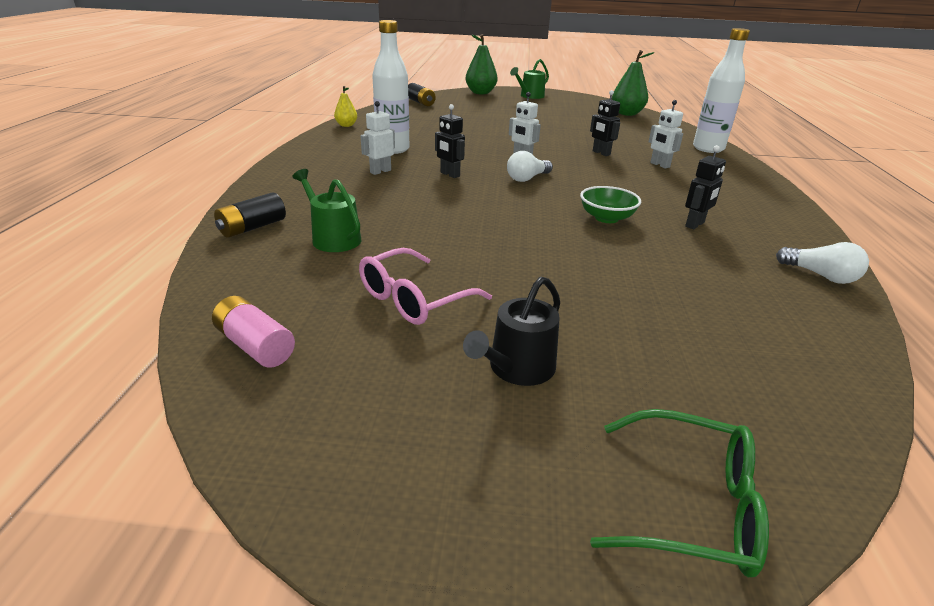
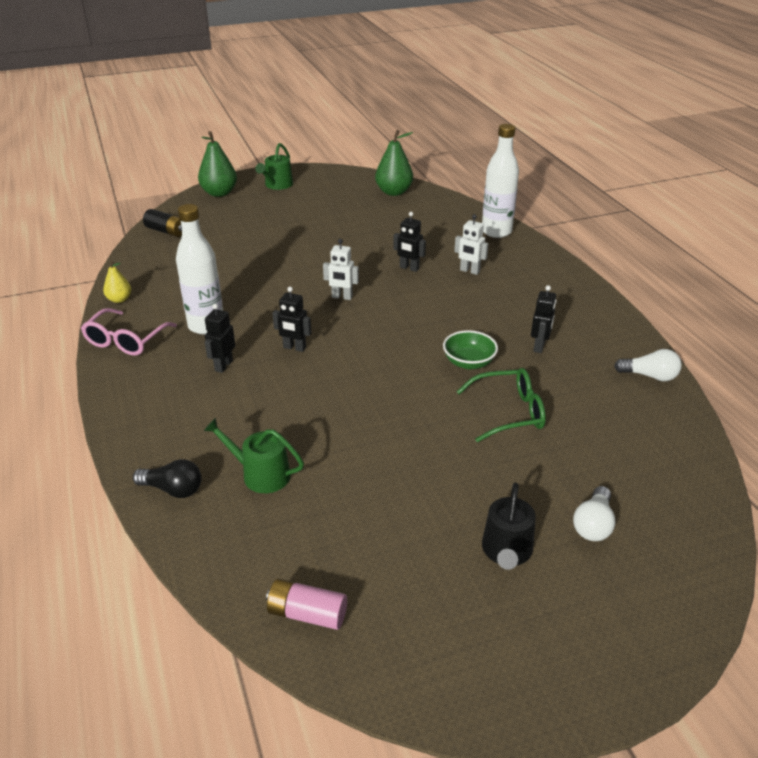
camera: 25 degrees left, 5 degrees up
black battery [214,193,286,238] -> black light bulb [133,459,202,498]
pink glasses [359,248,492,325] -> pink glasses moved to [81,308,177,356]
white robot [360,101,395,175] -> black robot [205,304,235,373]
white light bulb [507,151,553,182] -> white light bulb moved to [573,486,616,541]
green glasses [590,409,769,577] -> green glasses moved to [456,368,546,442]

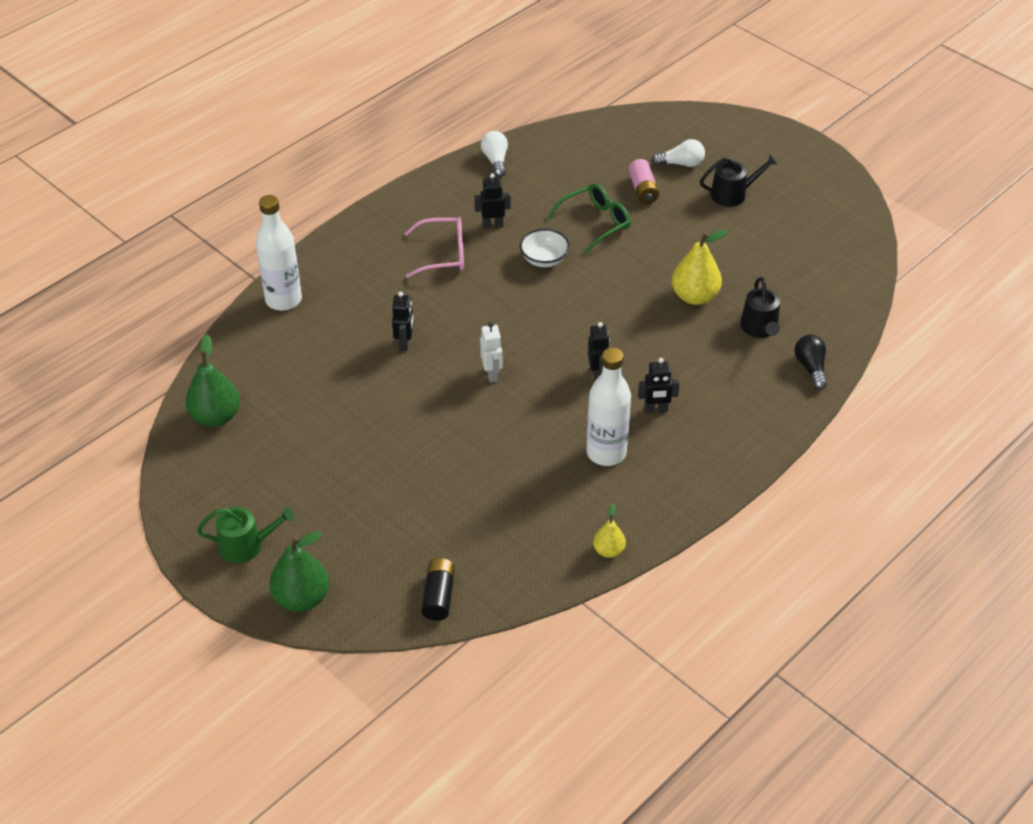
camera: 115 degrees left, 10 degrees up
pink glasses [81,308,177,356] -> pink glasses moved to [404,217,464,278]
green watering can [204,418,304,493] -> black watering can [740,277,780,338]
pink battery [266,579,347,630] -> pink battery moved to [628,159,659,204]
green bowl [443,330,498,369] -> white bowl [520,229,570,267]
white robot [454,214,488,275] -> none
green glasses [456,368,546,442] -> green glasses turned 90 degrees clockwise [547,183,631,254]
none -> yellow pear [672,230,728,305]

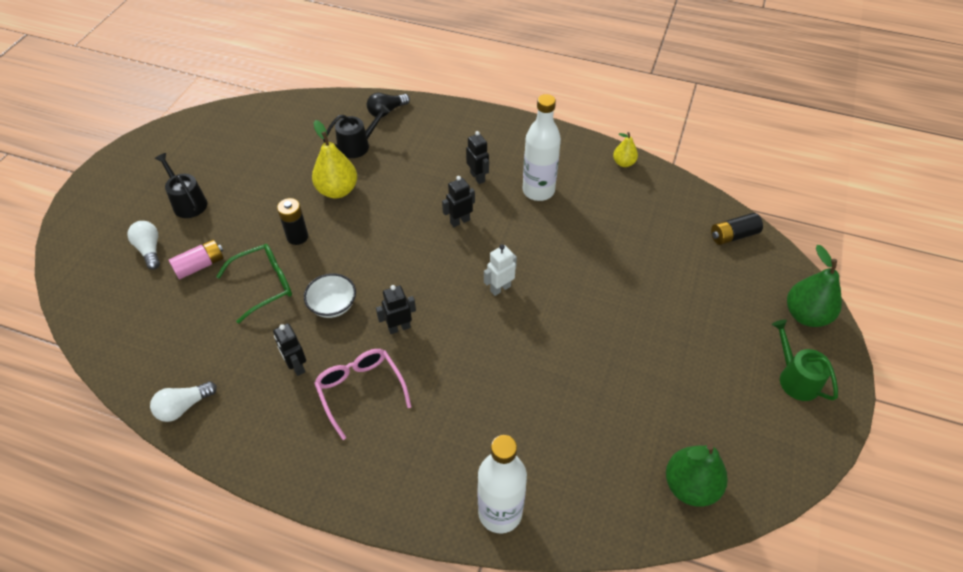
camera: 115 degrees left, 5 degrees up
black robot [392,292,414,351] -> black robot moved to [376,285,416,334]
green glasses [547,183,631,254] -> green glasses turned 120 degrees clockwise [216,244,292,324]
none -> black battery [277,198,308,245]

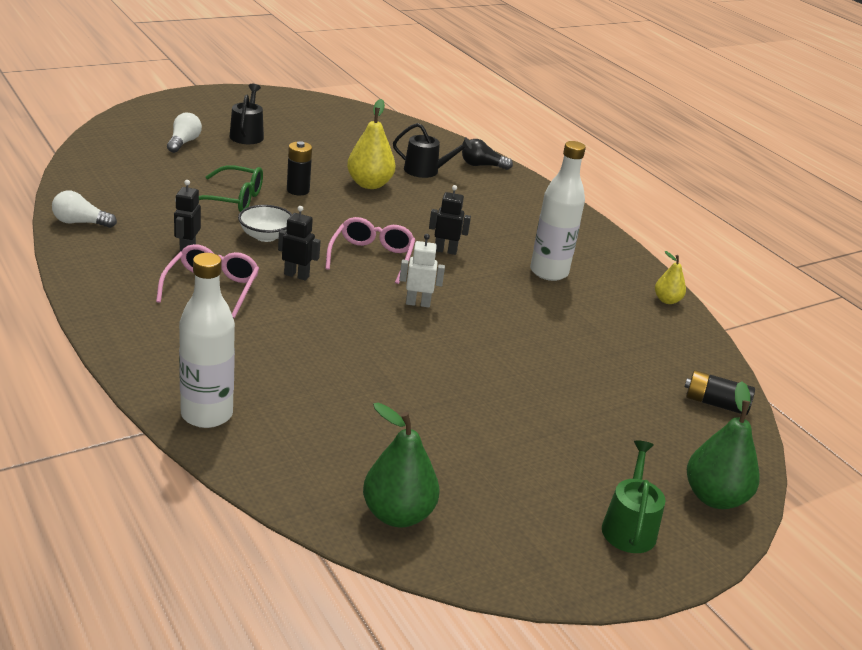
camera: 35 degrees right, 20 degrees down
pink battery [169,239,224,279] -> none
black robot [466,131,489,184] -> none
none -> pink glasses [325,217,415,284]

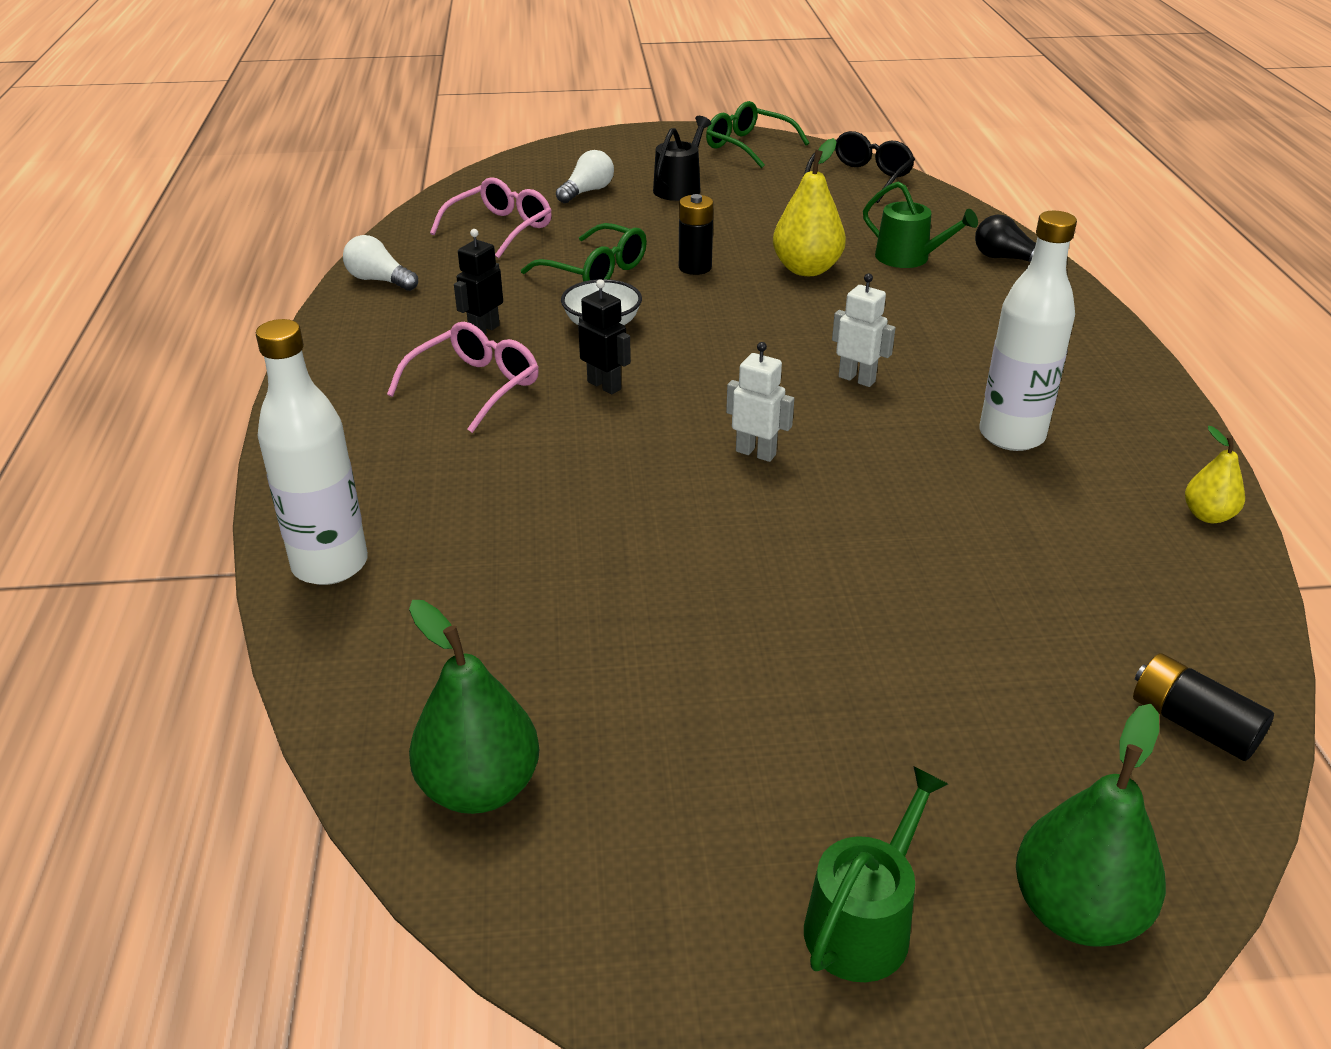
camera: 30 degrees right, 5 degrees up
pink glasses [325,217,415,284] -> pink glasses moved to [430,177,552,258]
black watering can [393,123,472,178] -> green watering can [863,181,978,268]
black robot [429,185,471,255] -> white robot [832,273,895,387]
none -> green glasses [706,101,809,168]
none -> black glasses [804,131,915,203]

